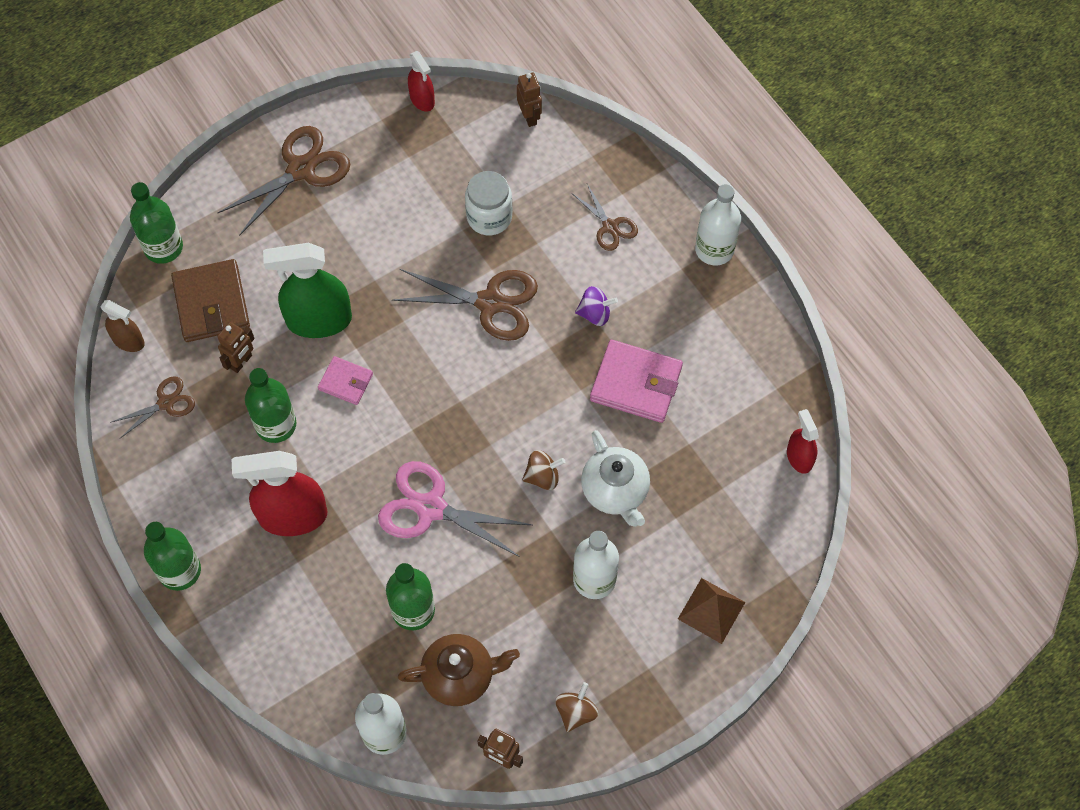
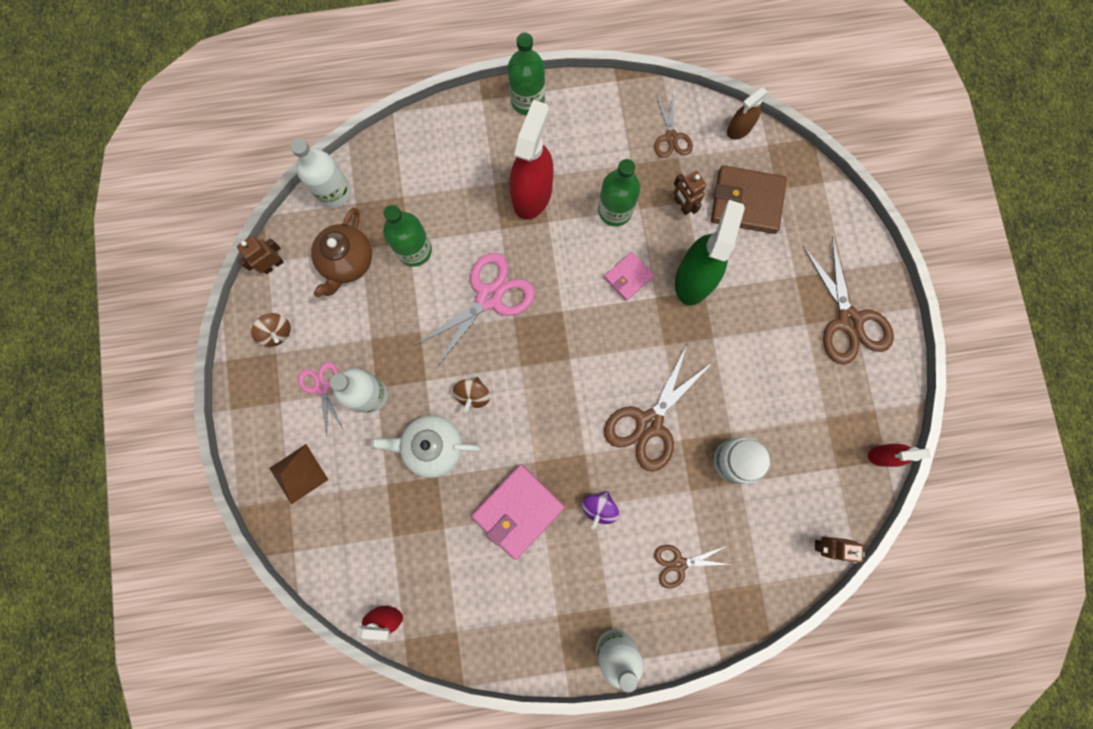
camera: 115 degrees right, 15 degrees up
green bottle [130,182,183,264] -> none
none -> pink scissors [298,362,344,438]

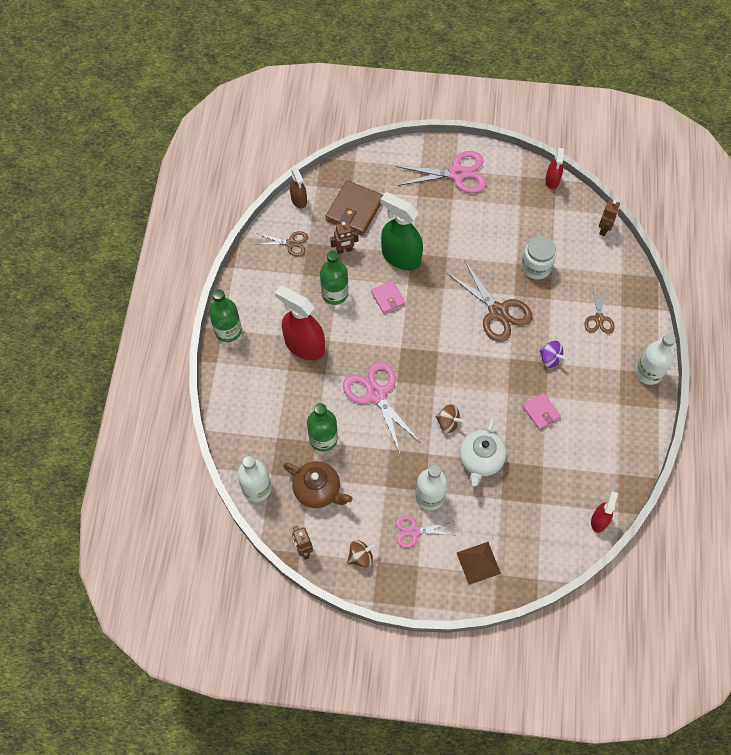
camera: 75 degrees left, 15 degrees down
pink wallet [472,465,565,560] -> pink wallet [522,393,561,430], size x0.57
brown scissors [803,236,894,365] -> pink scissors [396,151,487,193]

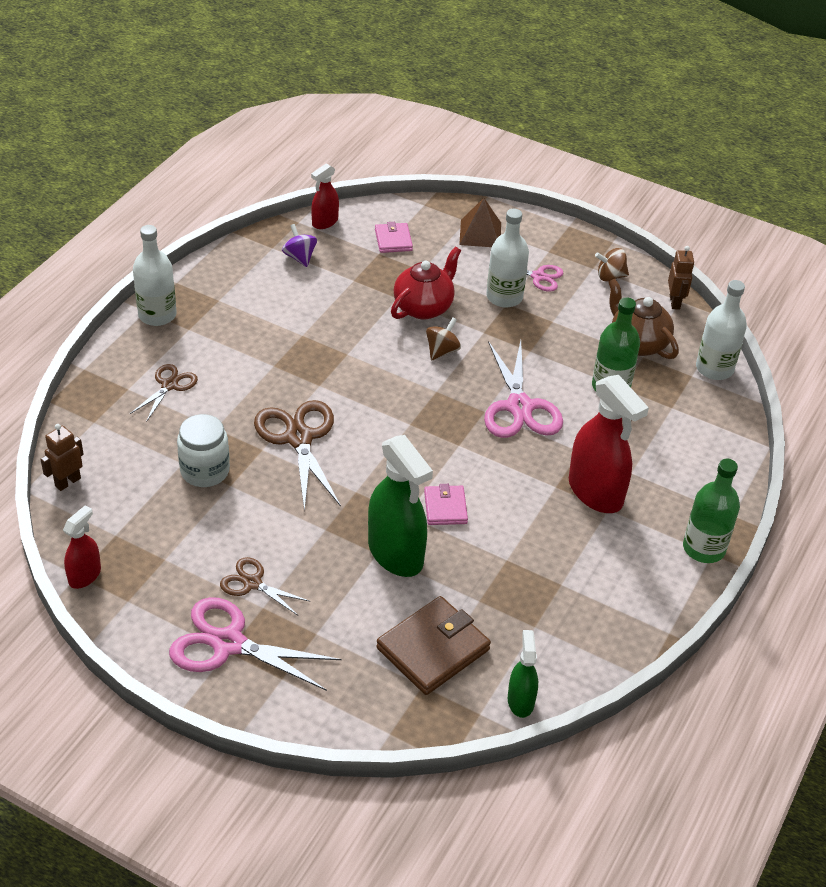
camera: 160 degrees left, 20 degrees down
brown scissors [255,231,308,257] -> brown scissors moved to [220,557,309,615]
brown spray bottle [290,167,307,208] -> green spray bottle [508,630,538,718]
green bottle [320,250,348,305] -> none
brown robot [330,222,358,254] -> none
brown spinning top [436,404,464,433] -> brown spinning top turned 75 degrees clockwise [426,318,461,360]
white teapot [459,418,506,486] -> red teapot [391,247,461,319]
pink wallet [522,393,561,430] -> pink wallet moved to [375,222,413,253]
purple spinning top [539,341,566,368] -> purple spinning top moved to [282,224,317,267]

